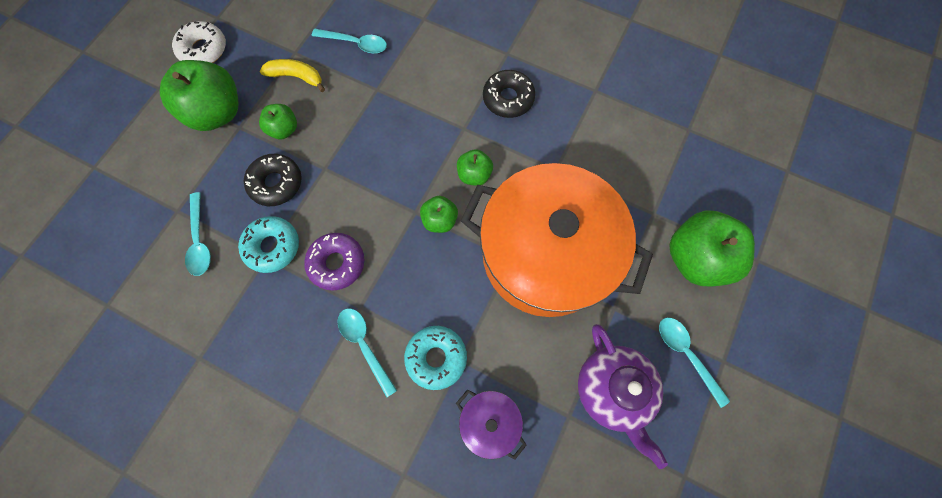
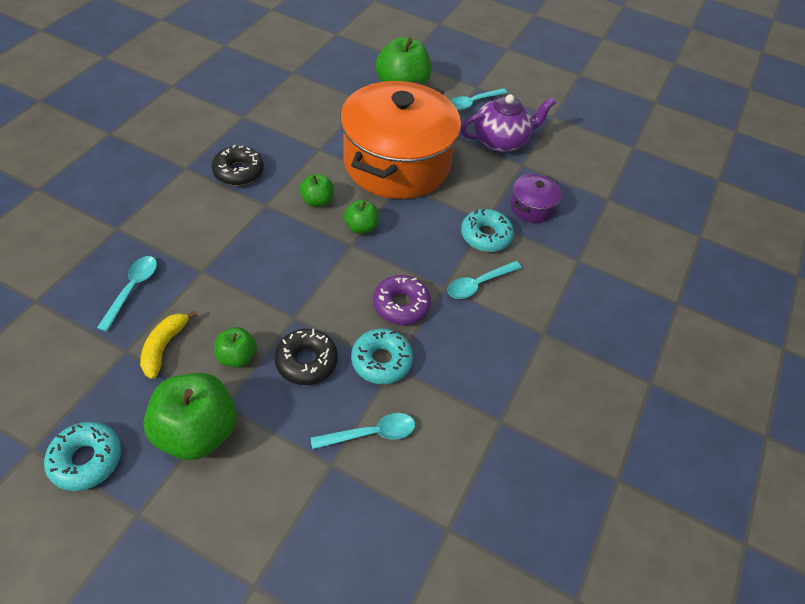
camera: 95 degrees left, 20 degrees down
white donut [172,21,226,63] -> turquoise donut [44,422,121,491]

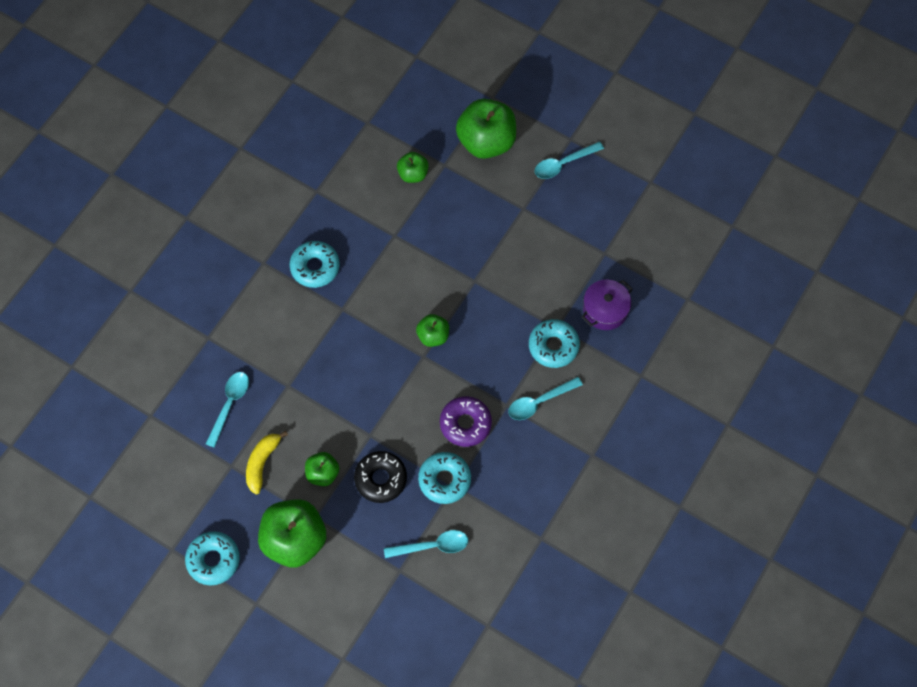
camera: 10 degrees right, 15 degrees up
black donut [212,145,264,186] -> turquoise donut [289,241,340,288]
green apple [300,173,334,207] -> green apple moved to [397,152,429,183]
orange pot [340,81,461,199] -> none
purple teapot [461,94,556,152] -> none

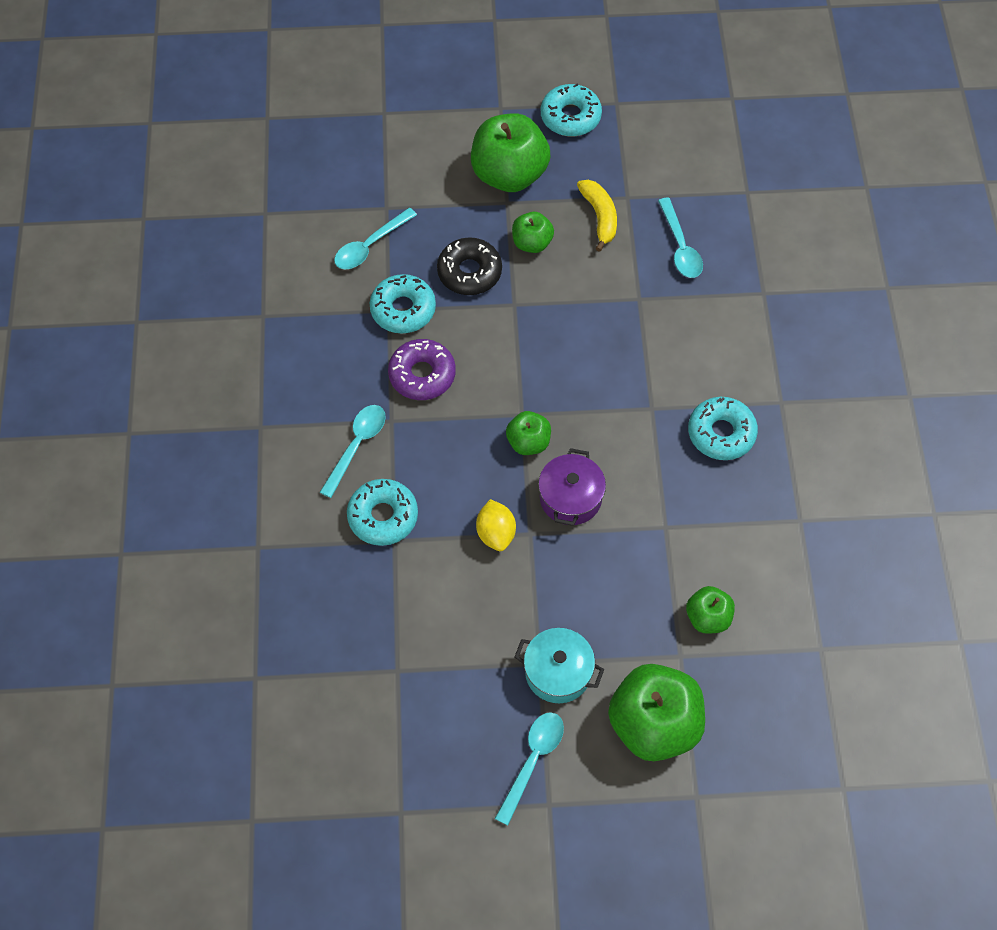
camera: 145 degrees right, 5 degrees down
purple pot [581,280,632,330] -> purple pot moved to [538,448,606,526]
none -> yellow lemon [476,499,516,551]
none -> turquoise pot [514,628,604,703]

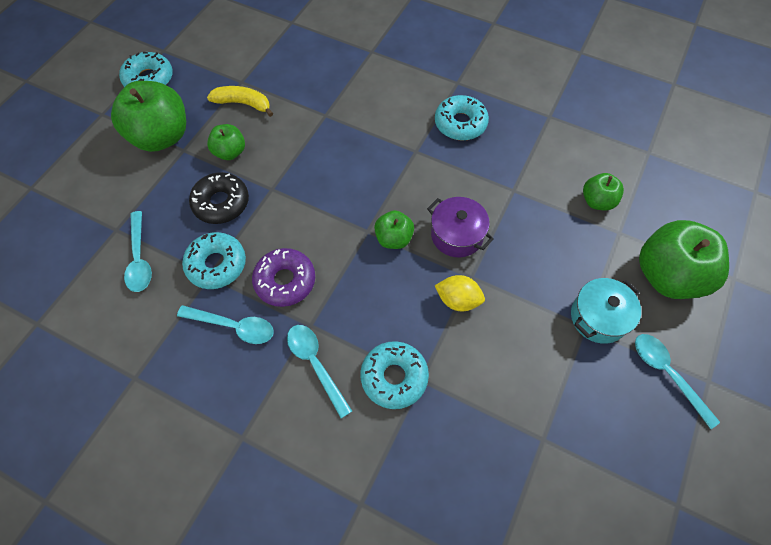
camera: 60 degrees left, 0 degrees up
turquoise spoon [658,198,703,278] -> turquoise spoon moved to [177,305,274,344]

